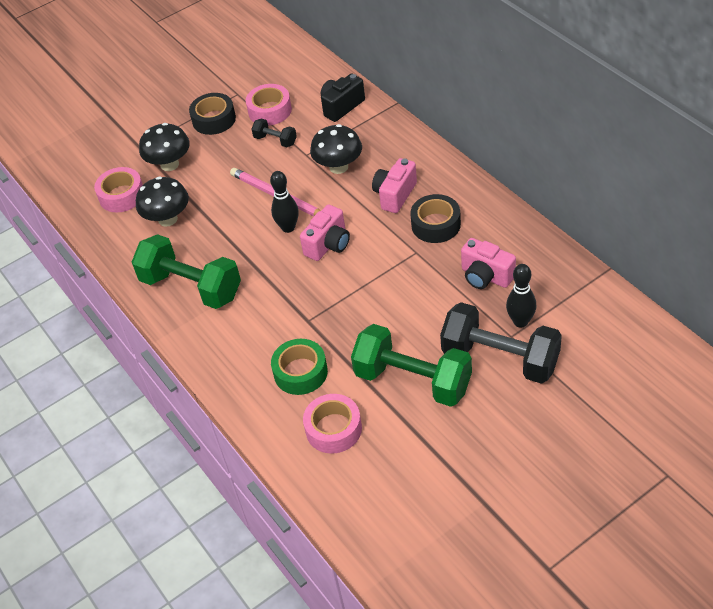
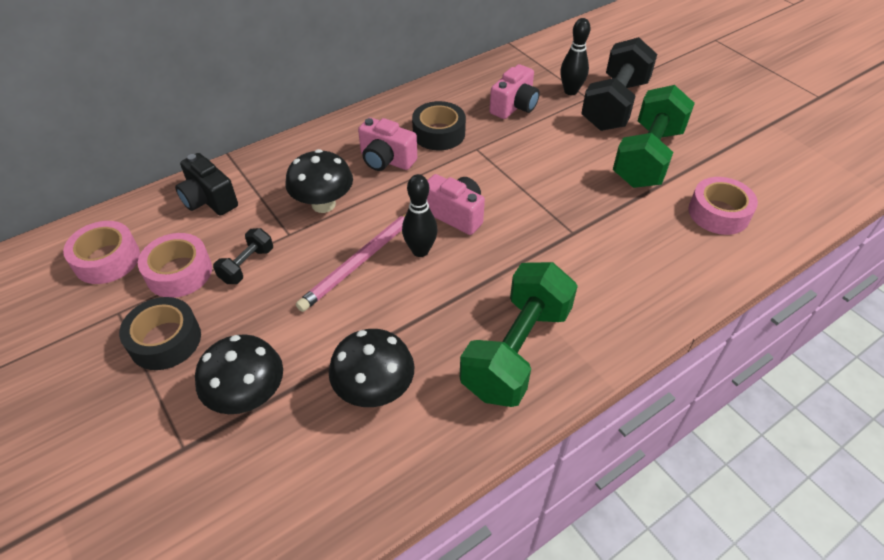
camera: 95 degrees left, 0 degrees up
pink tape [94,167,143,212] -> pink tape moved to [63,221,140,284]
green tape [271,339,328,395] -> none

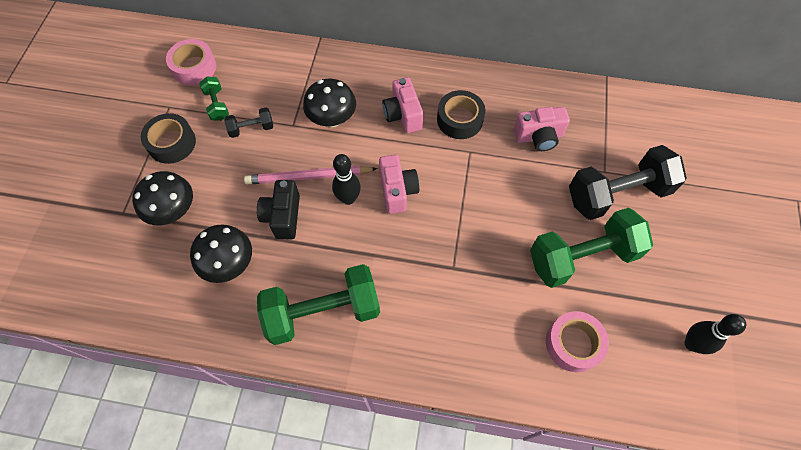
camera: 45 degrees right, 15 degrees up
pink tape [138,233,212,298] -> green dumbbell [199,77,229,121]
black camera [175,153,238,216] -> black camera moved to [257,180,300,239]
black bowling pin [560,18,590,95] -> black bowling pin moved to [685,314,746,354]

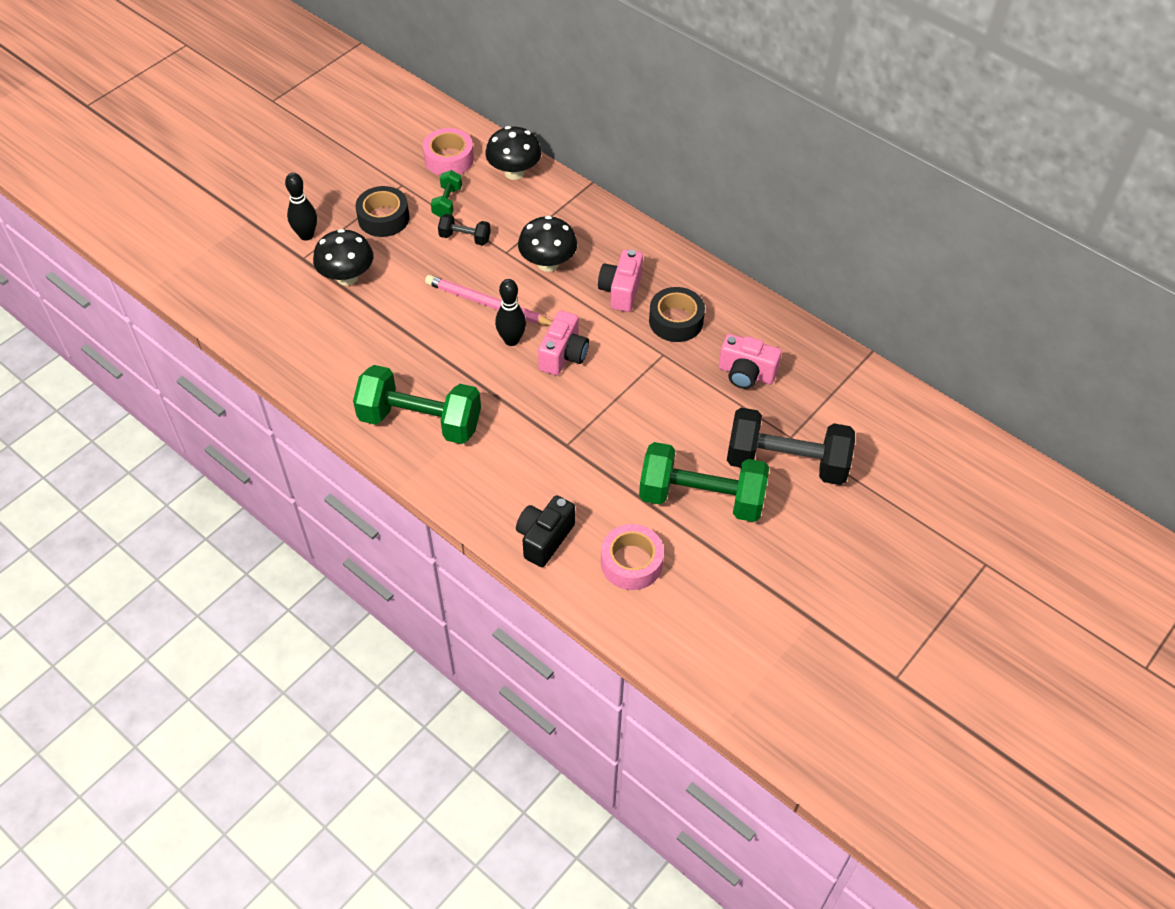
camera: 30 degrees right, 10 degrees down
black mushroom [190,224,252,283] -> black mushroom moved to [485,126,541,180]
black camera [257,180,300,239] -> black camera moved to [516,495,575,567]
black bowling pin [685,314,746,354] -> black bowling pin moved to [285,173,317,241]

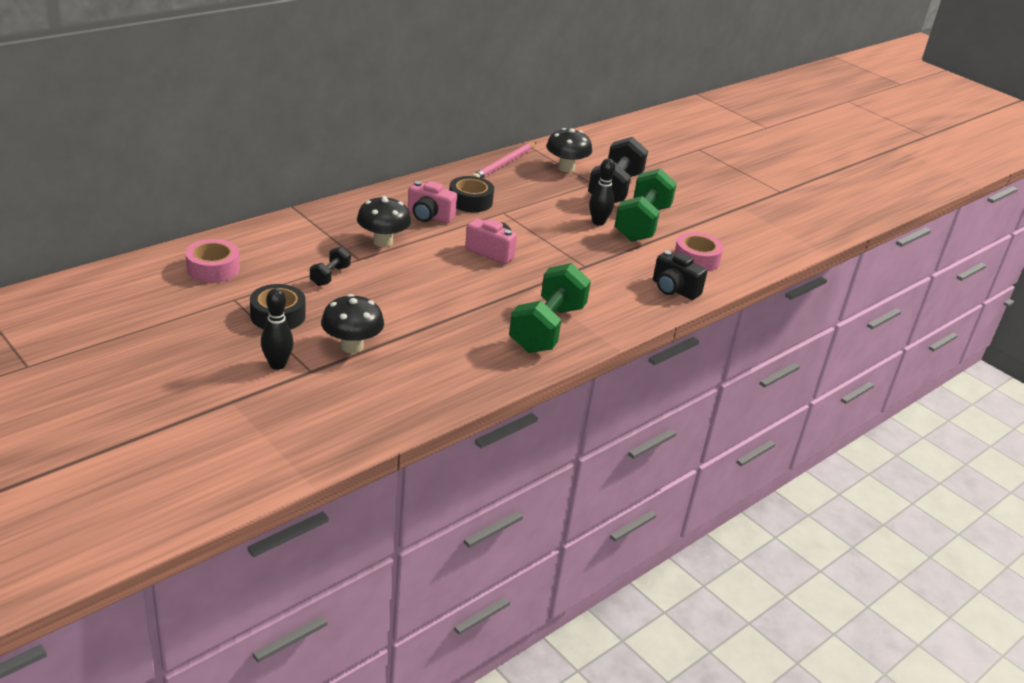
camera: 85 degrees left, 20 degrees down
pink pencil [425,275,553,326] -> pink pencil moved to [472,142,536,178]
green dumbbell [431,170,462,217] -> none
black mushroom [485,126,541,180] -> black mushroom moved to [546,128,592,172]
black bowling pin [495,279,526,346] -> black bowling pin moved to [589,158,615,226]
pink camera [719,334,782,389] -> none

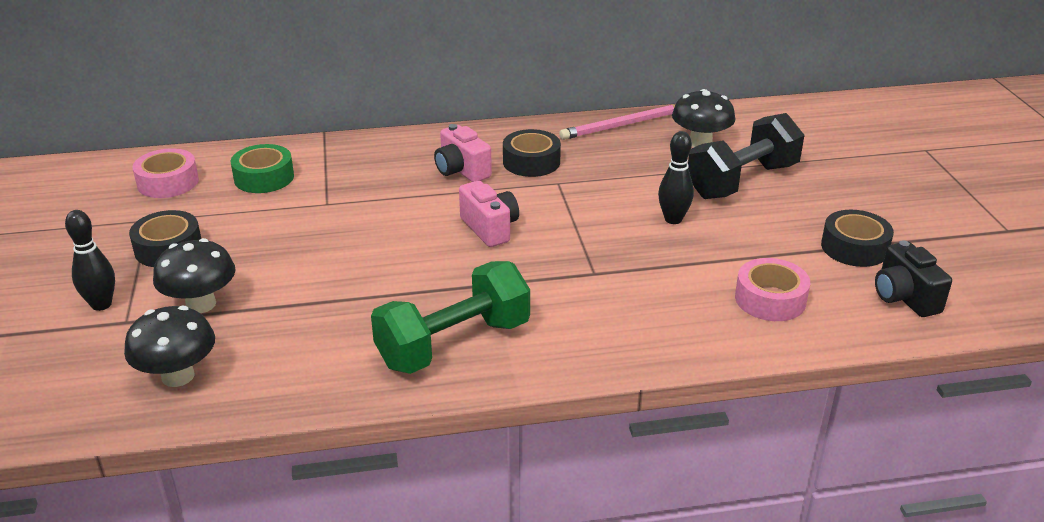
camera: 35 degrees right, 0 degrees up
black dumbbell [310,247,351,286] -> none
black mushroom [357,196,411,247] -> black mushroom moved to [124,306,215,387]
green dumbbell [614,168,677,242] -> none
black camera [653,251,707,300] -> black camera moved to [875,240,952,317]
none -> green tape [231,144,294,193]
none -> black tape [821,210,894,267]

